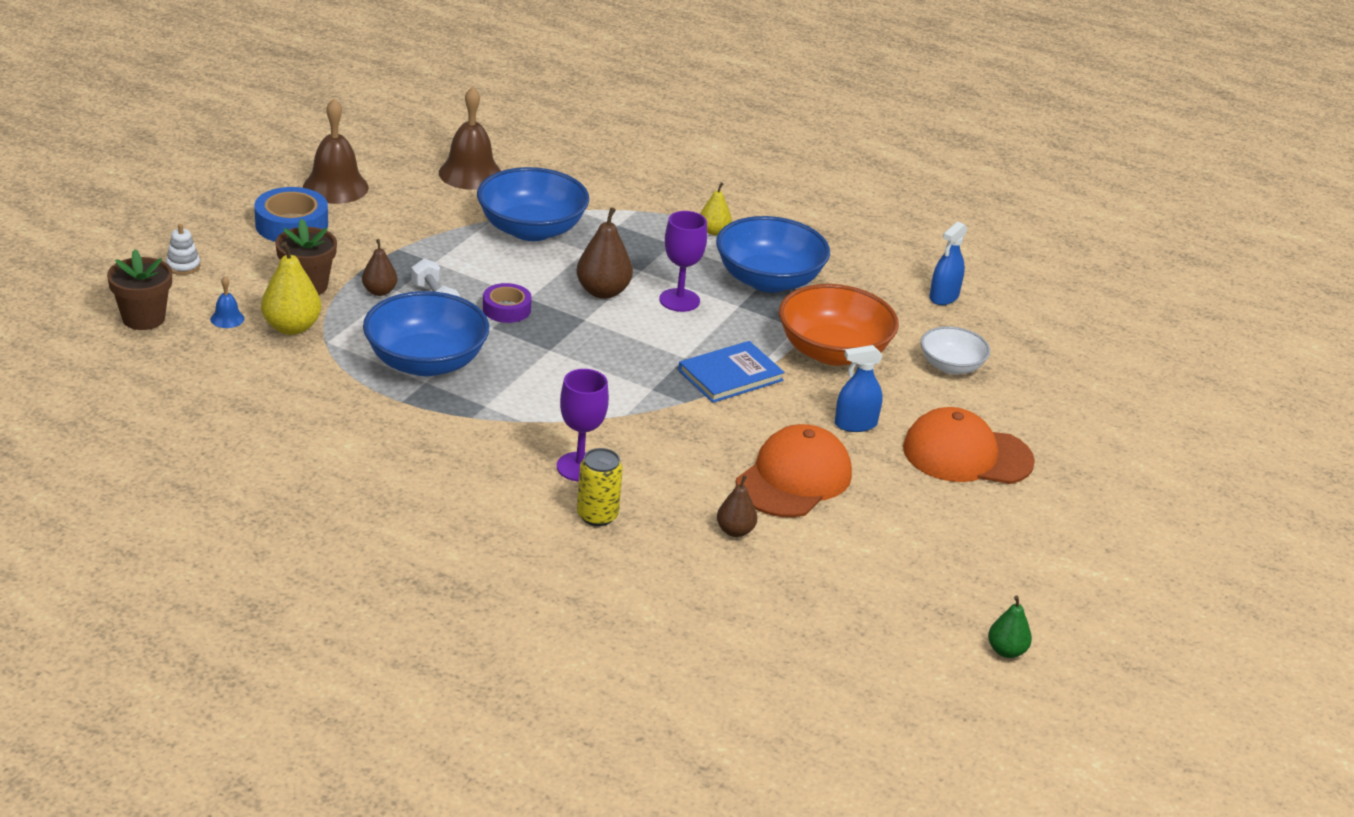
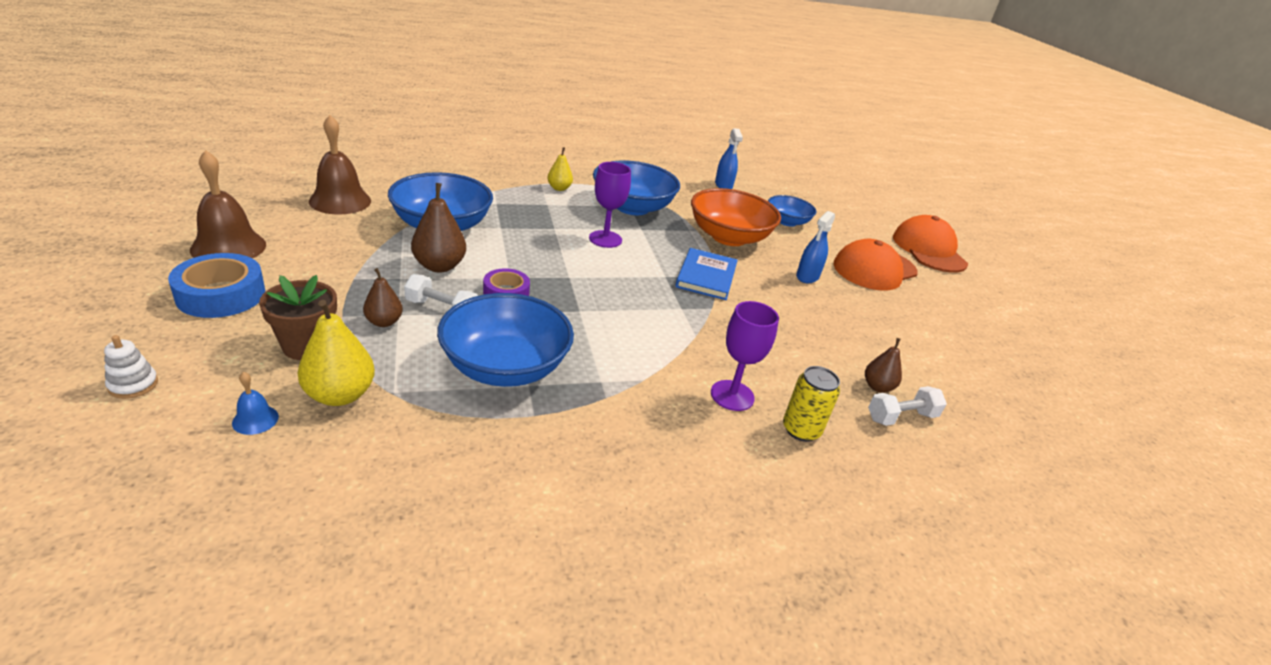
camera: 45 degrees left, 0 degrees up
brown flower pot [107,249,172,330] -> none
brown pear [576,208,633,299] -> brown pear moved to [411,183,466,273]
orange cap [736,424,852,517] -> orange cap moved to [893,215,968,273]
white bowl [921,326,990,374] -> blue bowl [768,195,817,227]
green pear [988,595,1032,658] -> none
none -> white dumbbell [868,386,947,426]

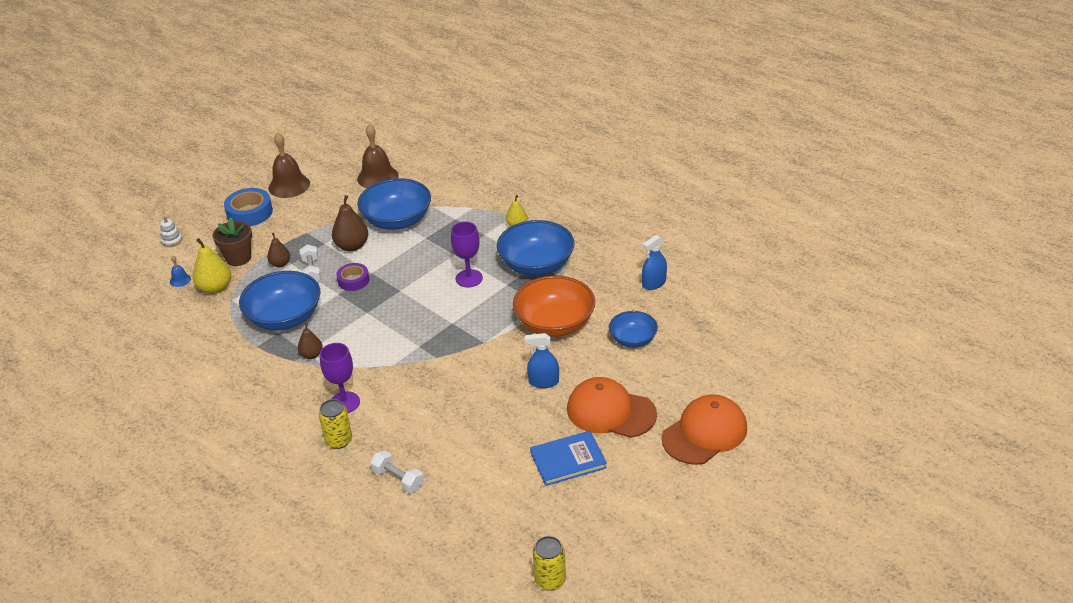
camera: 65 degrees right, 5 degrees up
blue book [675,248,738,300] -> blue book moved to [530,431,607,486]
brown pear [865,338,902,393] -> brown pear moved to [298,323,323,359]
none -> yellow can [533,536,566,591]

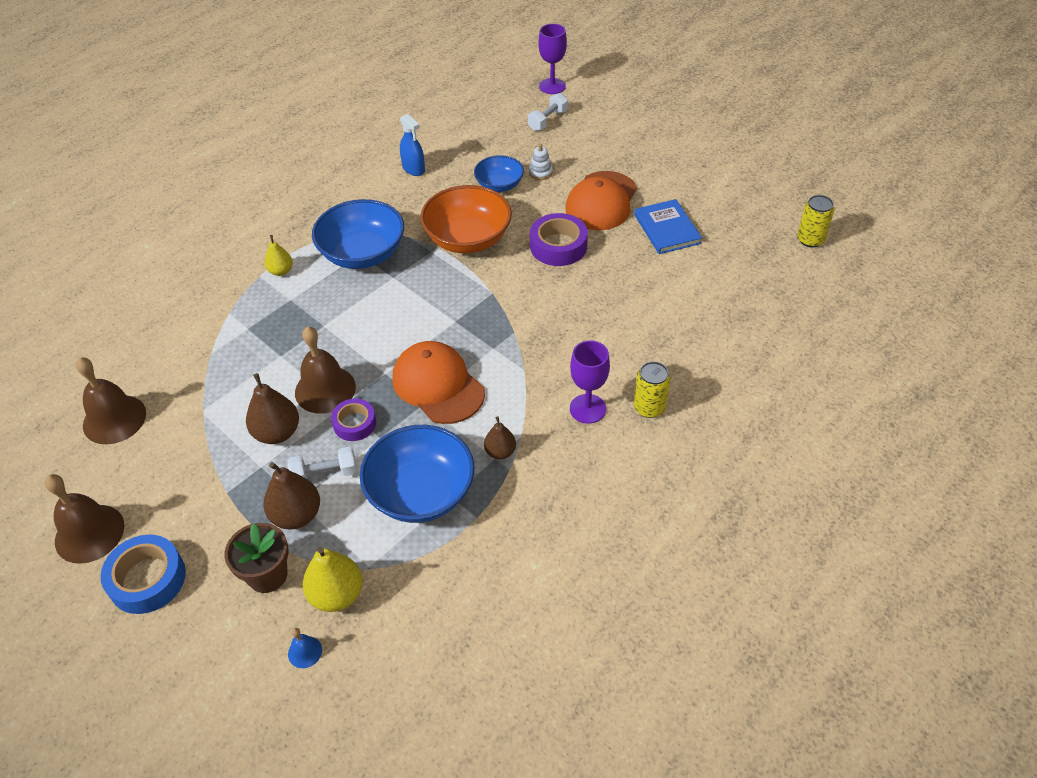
camera: 90 degrees left, 10 degrees up
white stacking toy [160,216,182,247] -> white stacking toy moved to [529,144,553,180]
brown pear [267,233,290,267] -> brown pear [263,462,320,529], size x1.63
blue bowl [357,178,431,230] -> none
white dumbbell [370,450,424,493] -> white dumbbell moved to [528,93,568,131]
purple goblet [451,222,483,288] -> purple goblet moved to [539,24,567,94]
blue spray bottle [525,333,559,388] -> purple tape [530,213,588,266]
orange cap [661,394,747,465] -> orange cap moved to [392,341,485,424]
none -> brown bell [295,326,356,414]

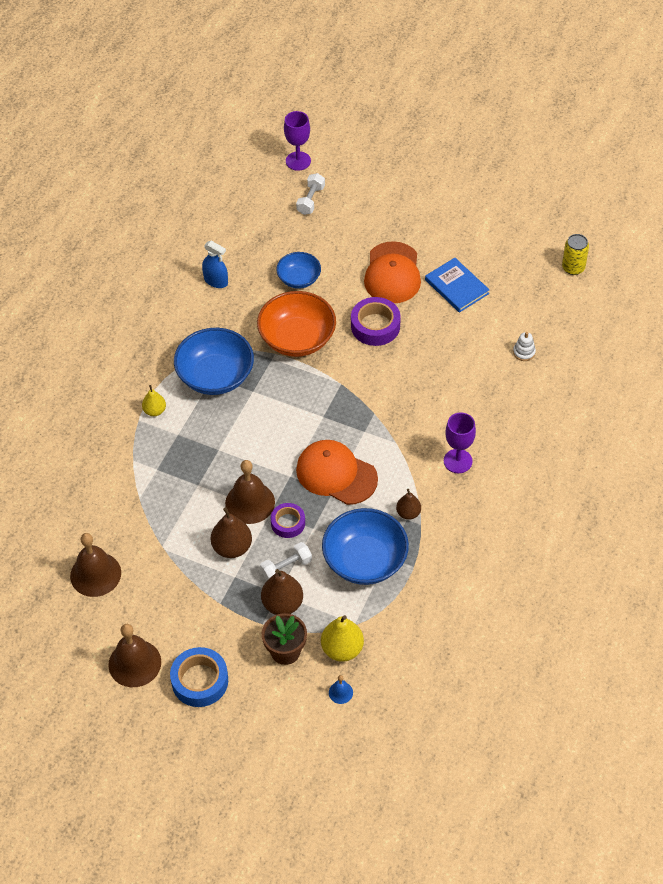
camera: 20 degrees left, 5 degrees up
white stacking toy [529,144,553,180] -> white stacking toy moved to [513,332,536,361]
yellow can [634,361,671,418] -> none

